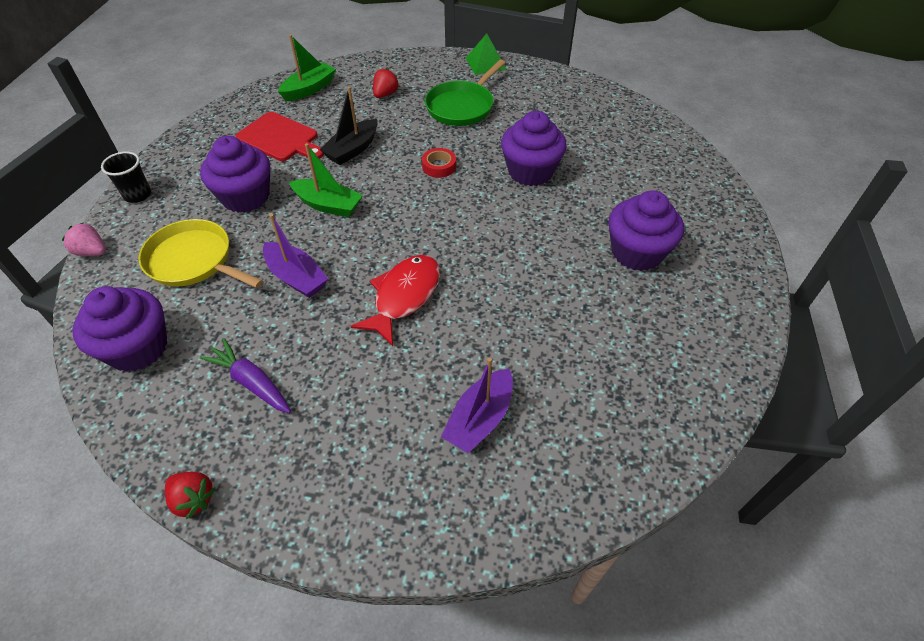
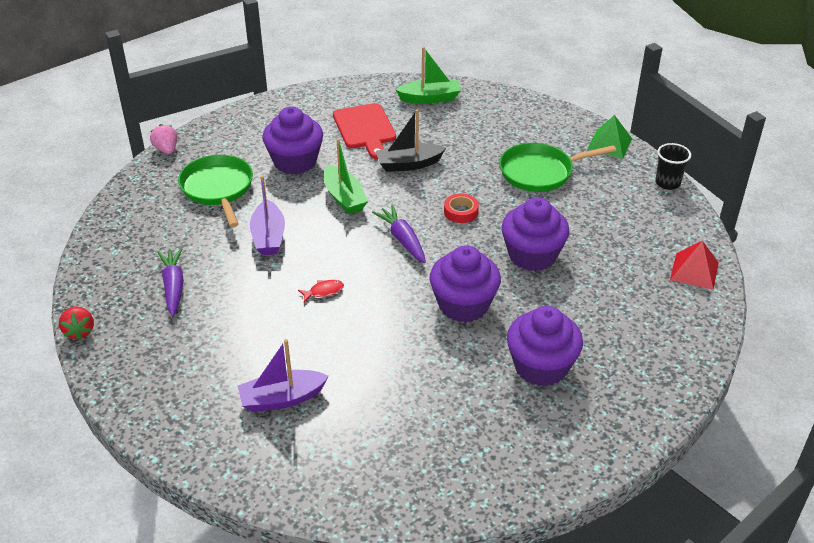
camera: 40 degrees right, 10 degrees down
purple cupcake [72,286,167,372] -> purple cupcake moved to [430,245,501,323]
black cup [101,151,151,203] -> black cup moved to [655,143,691,190]
yellow pan [138,219,263,288] -> green pan [178,155,253,227]
red fish [351,255,440,346] -> red fish [298,280,344,302], size x0.44
red strawberry [373,68,399,98] -> none
none -> purple carrot [372,205,426,263]
none -> red pyramid [670,241,719,290]

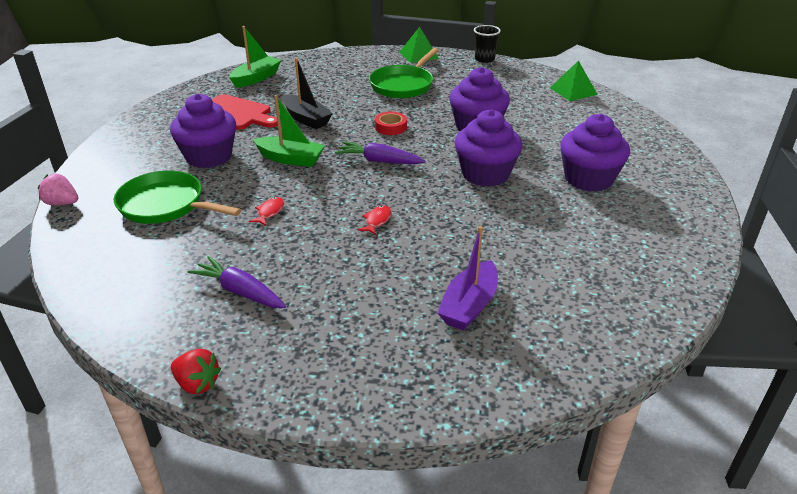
camera: 45 degrees left, 5 degrees down
purple boat [250,176,285,255] -> red fish [249,197,284,226]
black boat [376,109,446,172] -> black boat turned 75 degrees counterclockwise [282,58,333,129]
red pyramid [670,241,719,290] -> green pyramid [550,61,598,101]

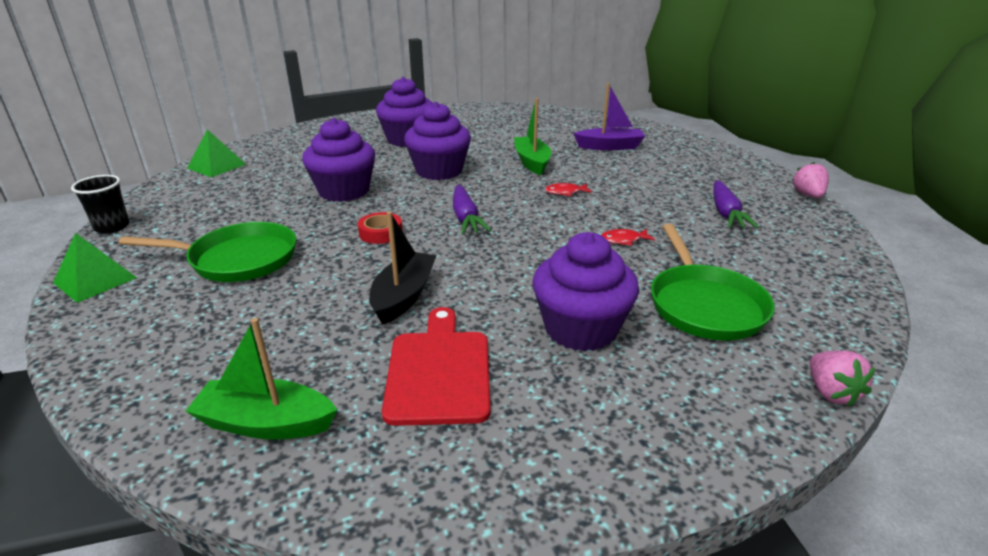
camera: 120 degrees left, 5 degrees down
red strawberry [171,349,221,394] -> pink strawberry [792,162,829,198]
green boat [253,95,325,167] -> green boat moved to [514,98,551,175]

